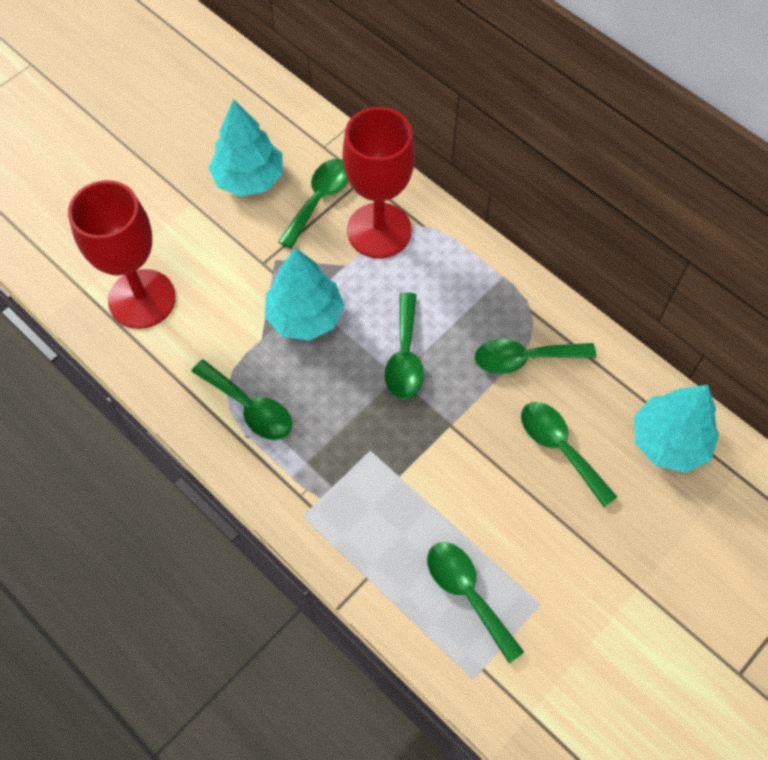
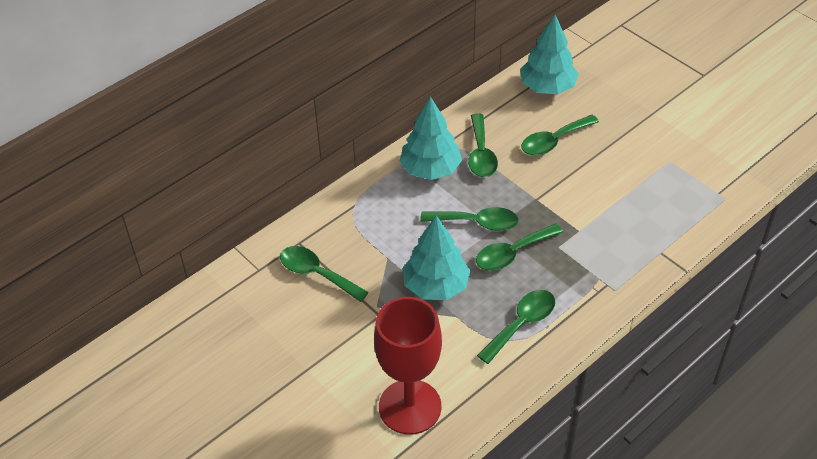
camera: 85 degrees left, 15 degrees down
turquoise tree [209,99,283,197] -> turquoise tree moved to [400,97,462,180]
red goblet [342,107,415,258] -> none
green spoon [427,542,524,663] -> green spoon moved to [476,224,563,271]

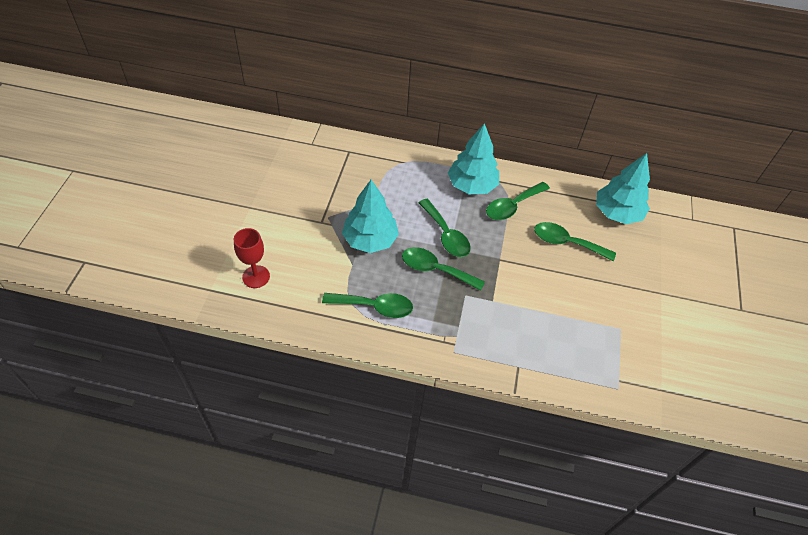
camera: 50 degrees right, 5 degrees up
green spoon [280,246,369,302] -> none
red goblet [374,297,442,435] -> red goblet [234,228,270,288], size x0.54

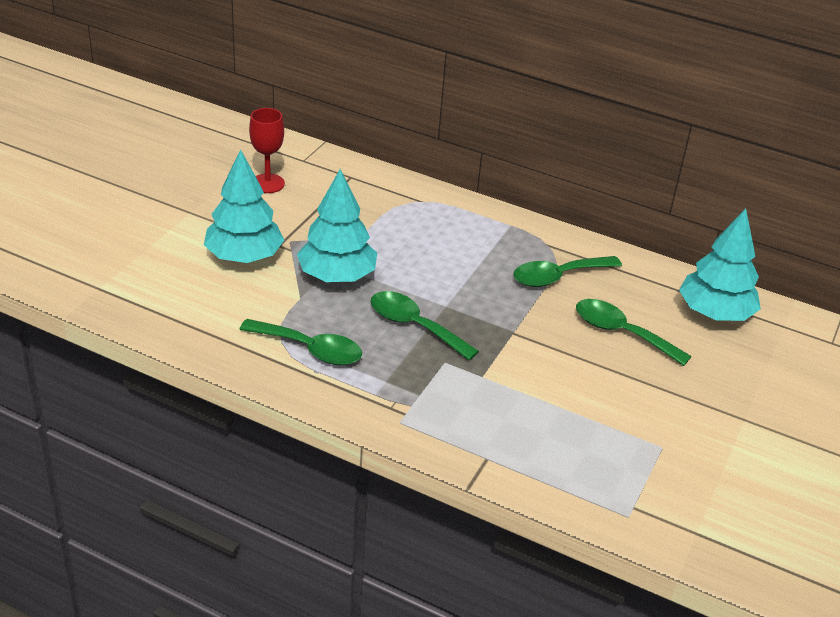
camera: 15 degrees right, 15 degrees down
red goblet [234,228,270,288] -> red goblet moved to [249,108,285,193]
green spoon [418,199,471,257] -> none
turquoise tree [448,123,499,194] -> turquoise tree moved to [204,149,284,263]

